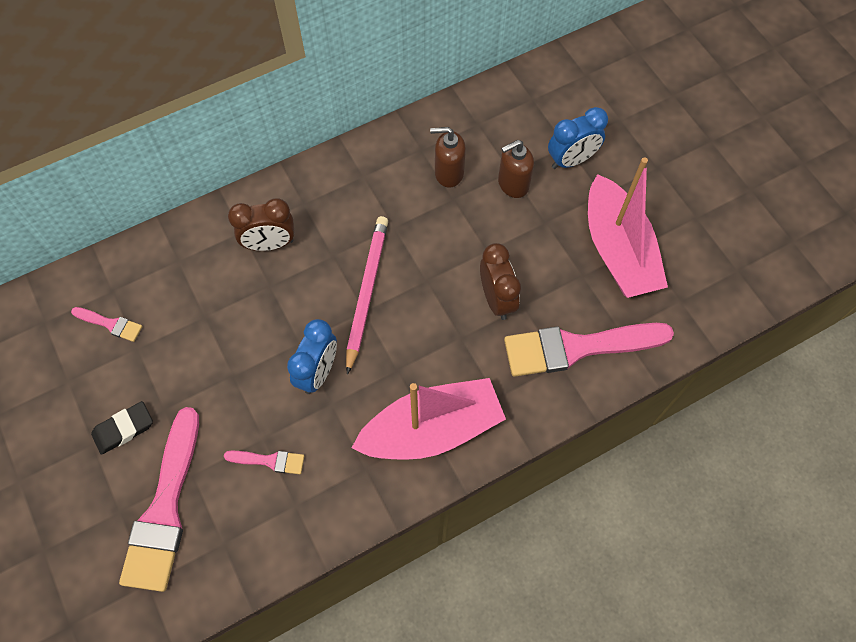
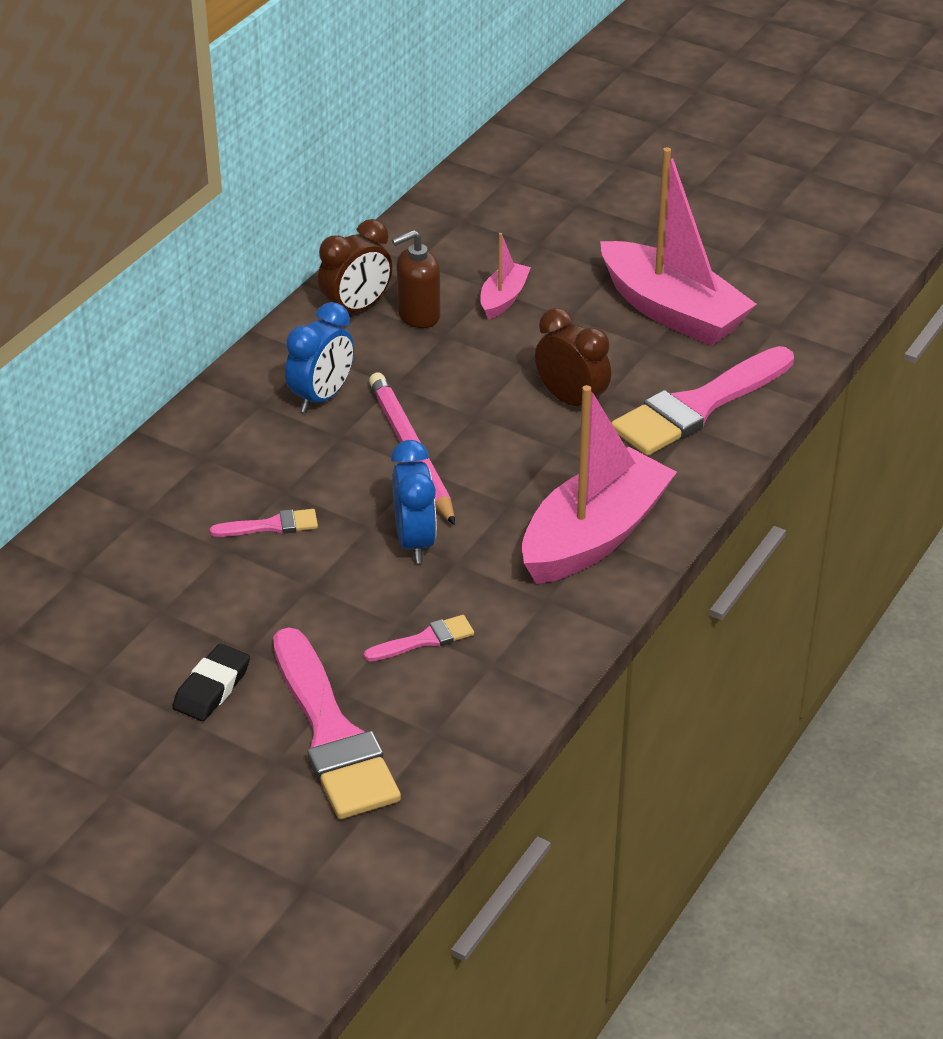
camera: 30 degrees left, 25 degrees down
pink brush [71,307,142,342] -> pink brush moved to [210,509,318,537]
brown clock [228,198,295,251] -> brown clock moved to [318,219,392,312]
brown soap dispenser [498,140,534,198] -> pink boat [480,233,531,320]
blue clock [548,107,608,169] -> blue clock moved to [285,302,354,413]

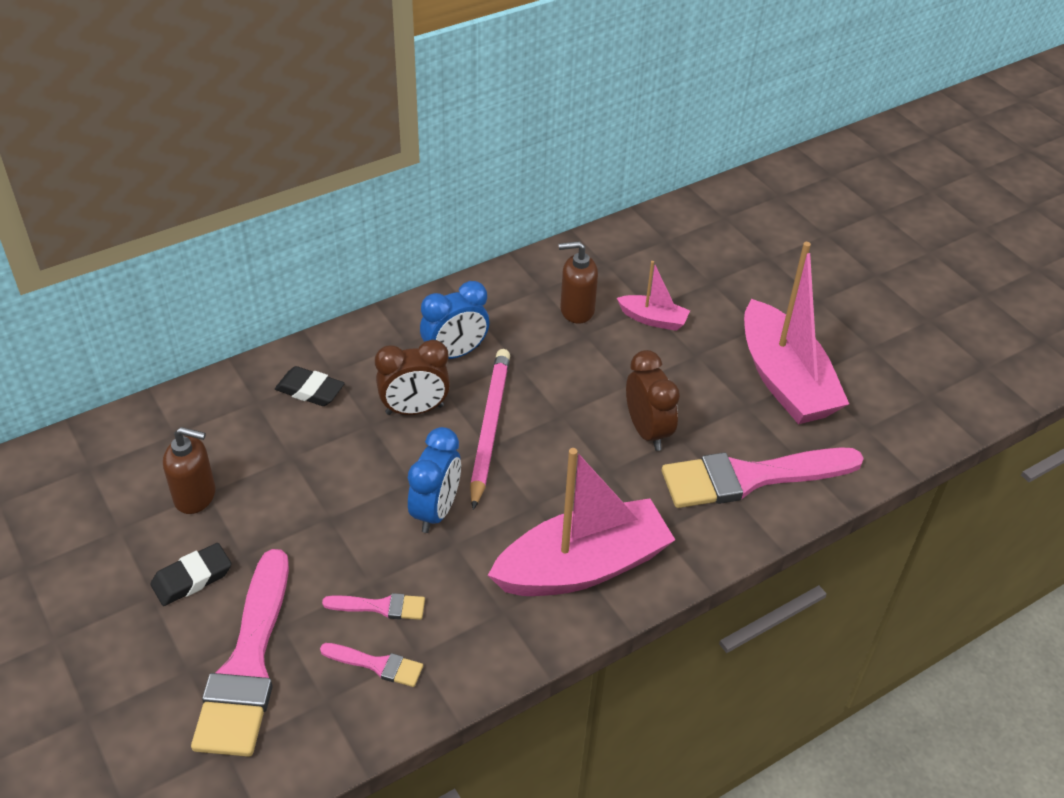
camera: 25 degrees right, 5 degrees up
pink brush [210,509,318,537] -> pink brush moved to [320,643,423,687]
brown clock [318,219,392,312] -> brown clock moved to [375,340,450,415]
pink boat [480,233,531,320] -> pink boat turned 60 degrees clockwise [617,261,690,331]
none -> brown soap dispenser [163,427,215,514]
none -> black eraser [275,366,345,406]

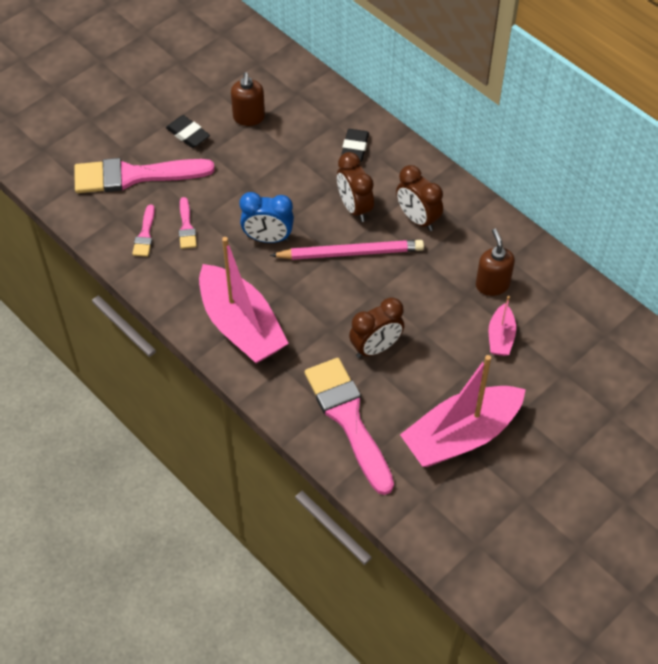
camera: 80 degrees right, 10 degrees up
blue clock [420,281,489,359] -> brown clock [396,165,443,231]

